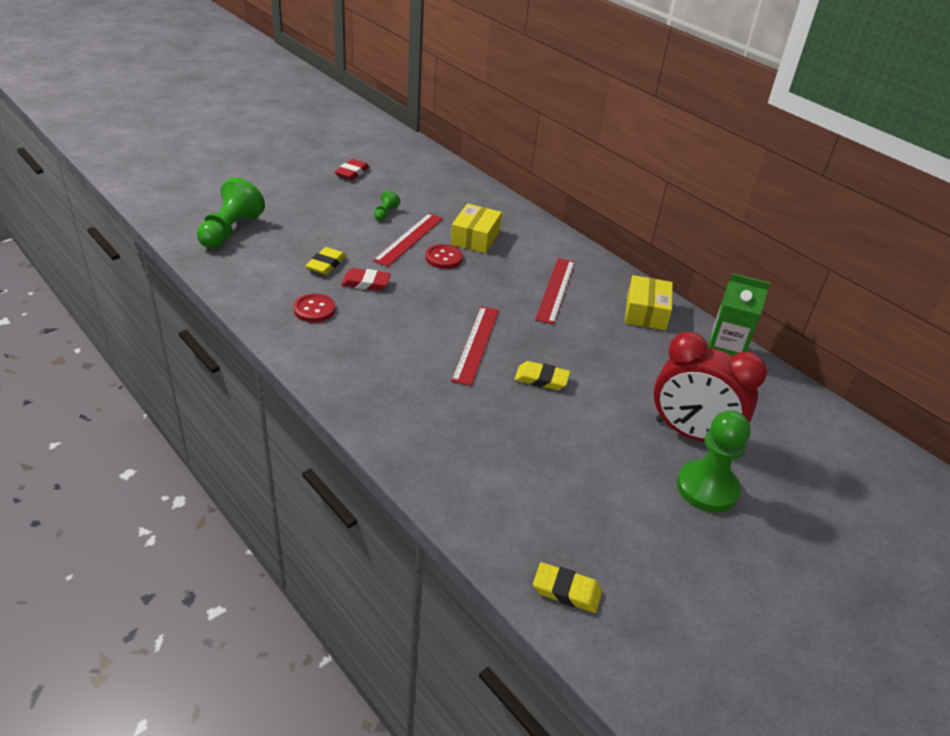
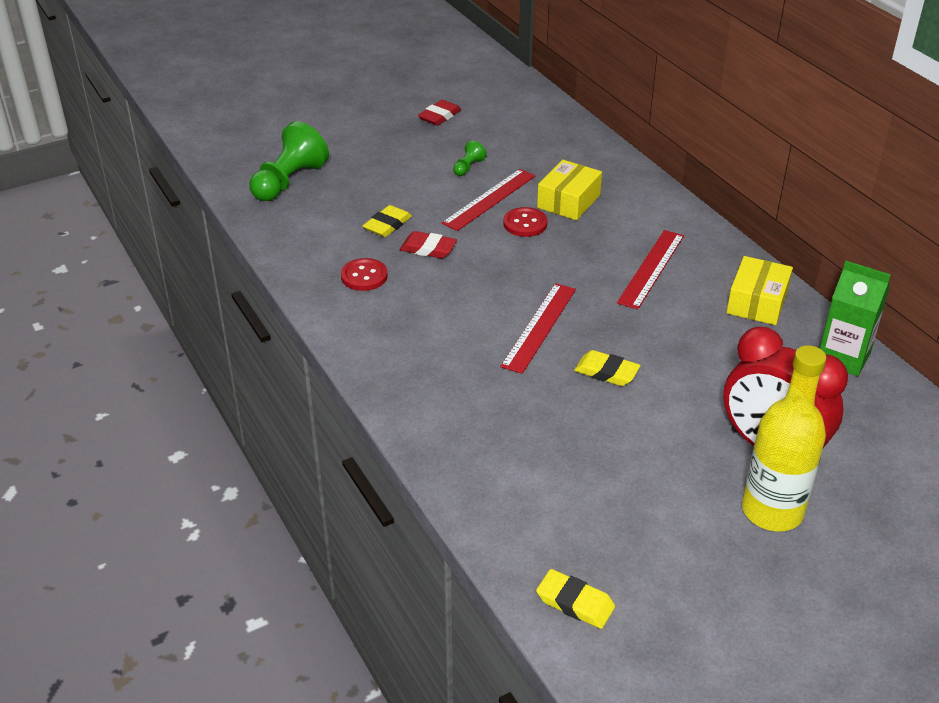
camera: 15 degrees right, 0 degrees up
green pawn [677,410,750,512] -> yellow bottle [742,345,827,532]

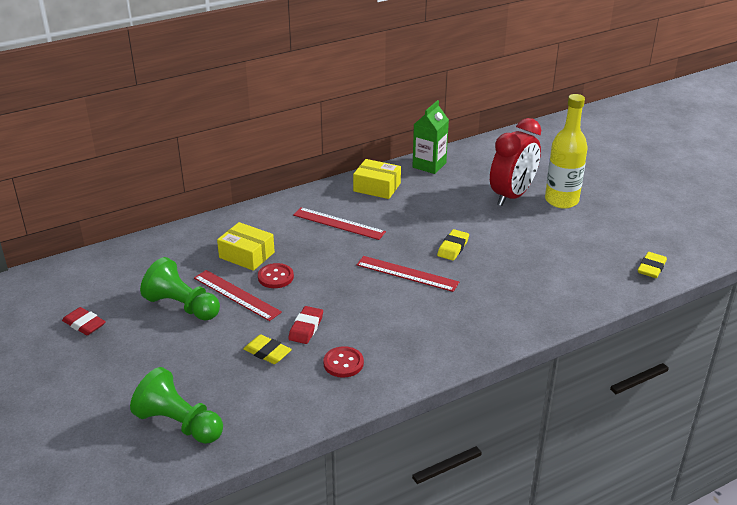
camera: 90 degrees left, 5 degrees down
green pawn [453,140,487,176] -> green pawn [140,257,220,320], size x2.19

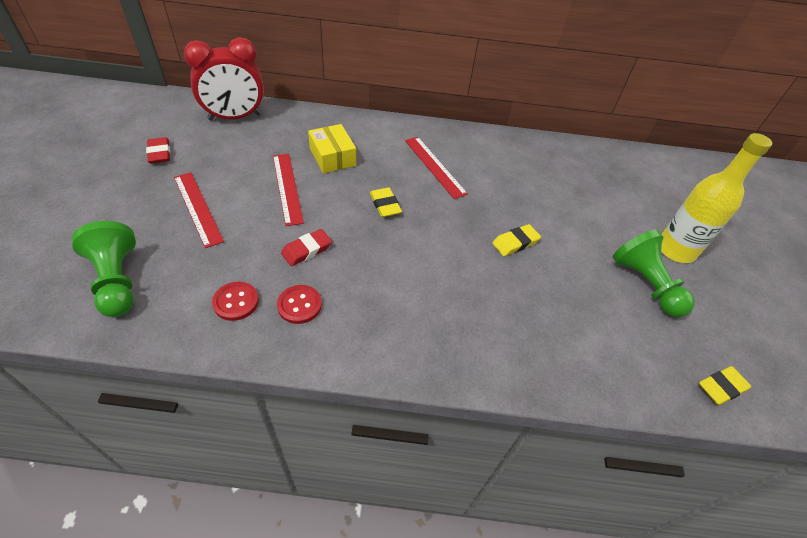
camera: 30 degrees right, 15 degrees up
green pawn [140,257,220,320] -> green pawn moved to [613,230,695,317]
yellow eraser [243,334,292,364] -> yellow eraser moved to [370,187,402,217]
red button [258,263,294,288] -> red button moved to [212,282,259,321]
yellow box [353,159,401,199] -> none
red ruler [357,256,459,292] -> red ruler moved to [174,172,224,248]
green carton [413,100,449,174] -> none
red clock [490,118,541,206] -> red clock moved to [184,37,264,121]

